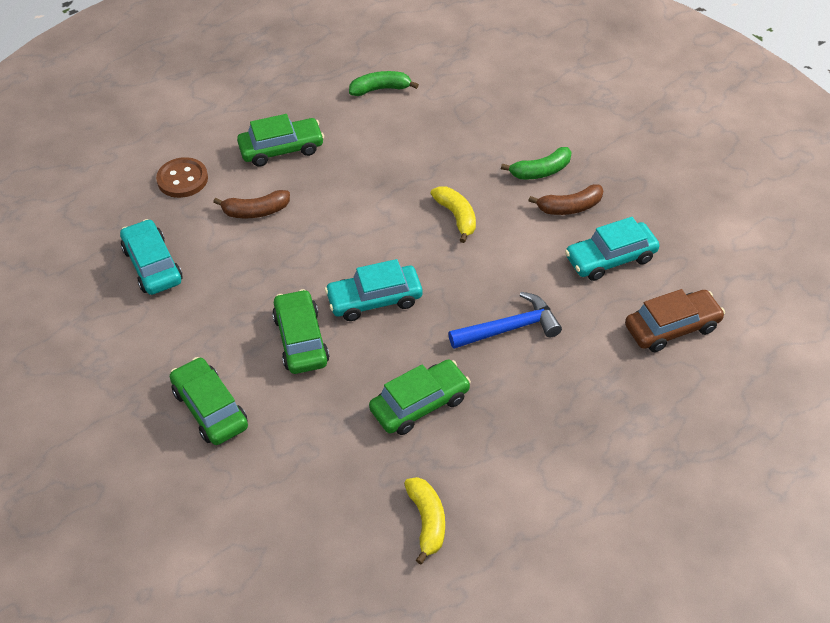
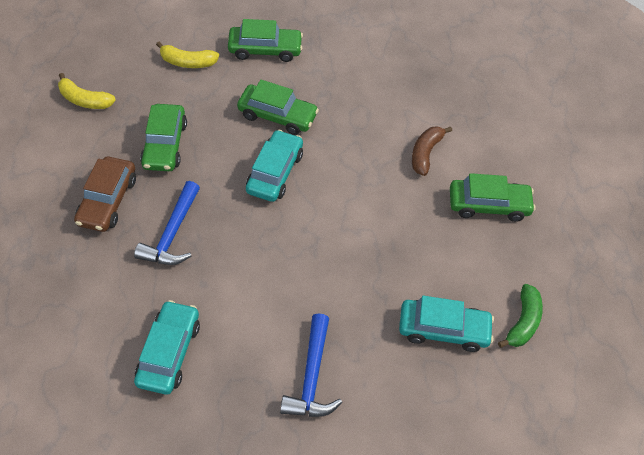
camera: 120 degrees right, 5 degrees up
turquoise car [120,219,182,295] -> turquoise car moved to [399,296,494,352]
brown button [156,157,208,198] -> none
green car [237,114,324,167] -> green car turned 105 degrees counterclockwise [450,173,536,222]
yellow banana [431,186,476,243] -> yellow banana moved to [156,42,219,68]
green banana [501,147,572,179] -> blue hammer [280,313,342,417]
brown banana [528,184,603,215] -> none
brown car [625,289,725,352] -> brown car moved to [74,157,136,232]

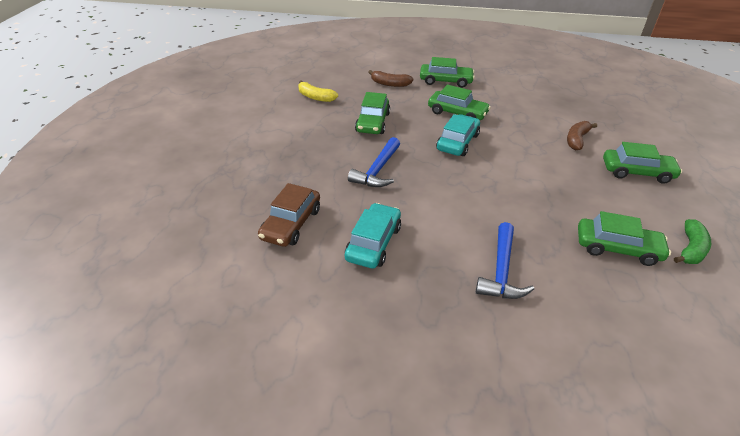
camera: 10 degrees right, 15 degrees down
brown car [74,157,136,232] -> brown car moved to [258,183,320,247]
yellow banana [156,42,219,68] -> brown banana [368,70,414,87]
turquoise car [399,296,494,352] -> green car [578,211,671,266]

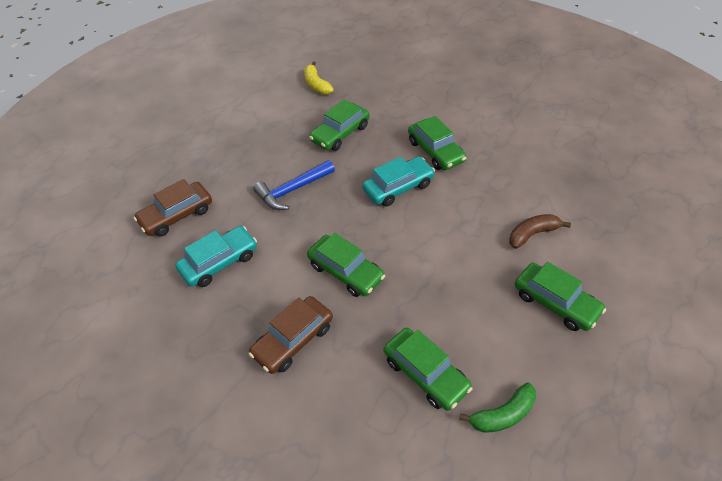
camera: 35 degrees right, 10 degrees up
brown banana [368,70,414,87] -> none
green car [420,57,475,88] -> green car moved to [307,233,385,297]
blue hammer [476,222,534,299] -> brown car [248,296,333,374]

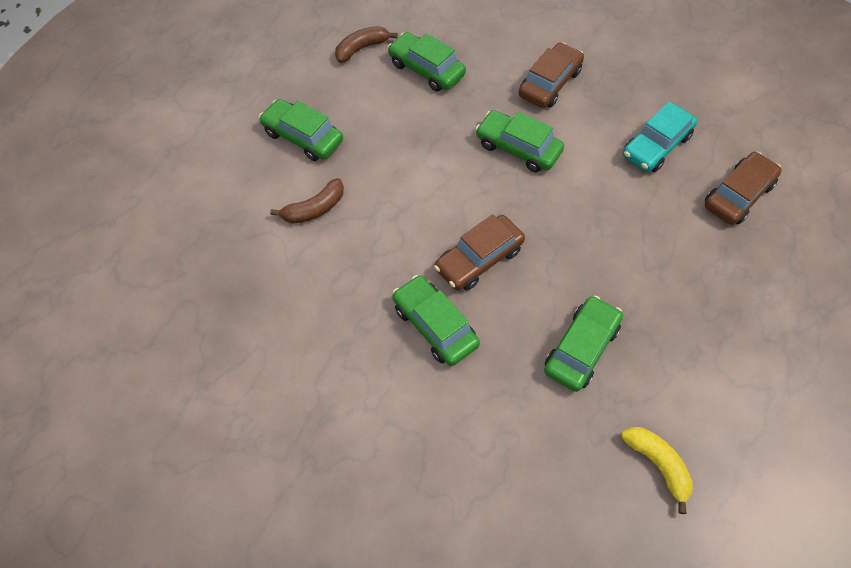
camera: 170 degrees right, 10 degrees up
blue hammer [253,160,335,210] -> none
turquoise car [362,157,435,206] -> brown car [434,214,525,290]
green banana [459,382,536,433] -> brown banana [335,26,398,63]

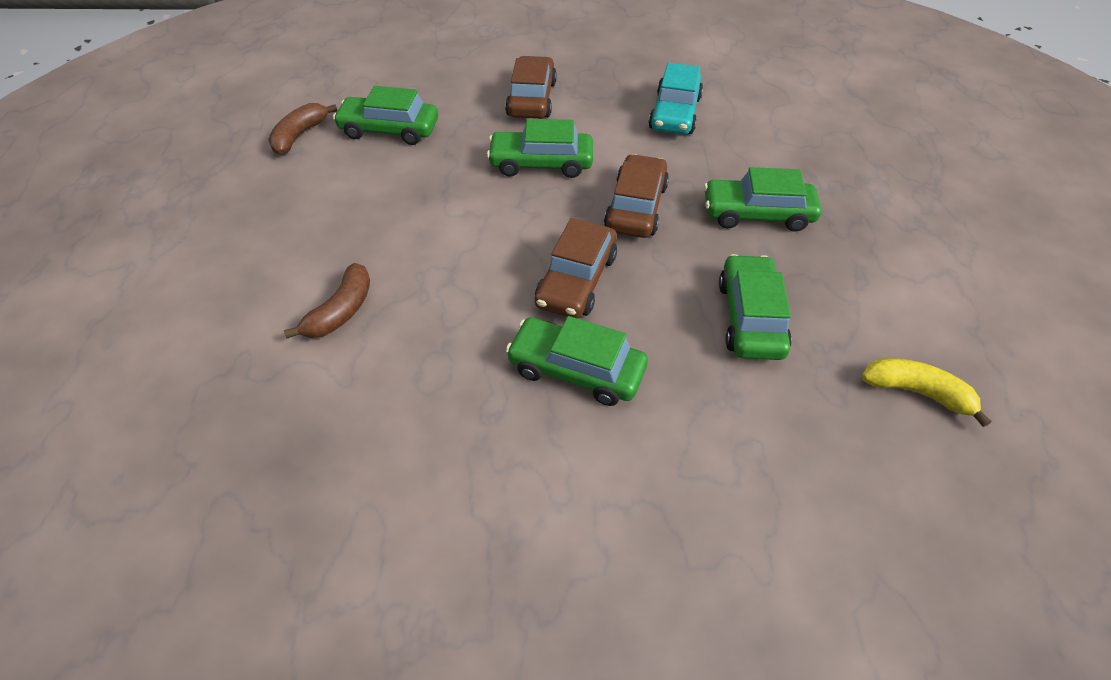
camera: 30 degrees left, 10 degrees down
green car [259,99,343,161] -> green car moved to [704,167,821,232]
brown car [705,152,782,225] -> brown car moved to [604,154,669,238]

